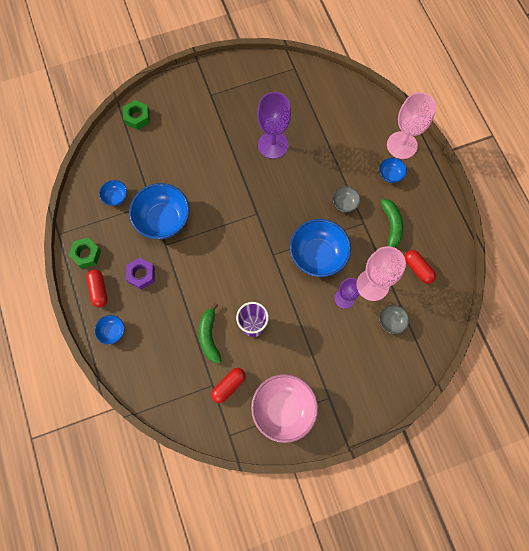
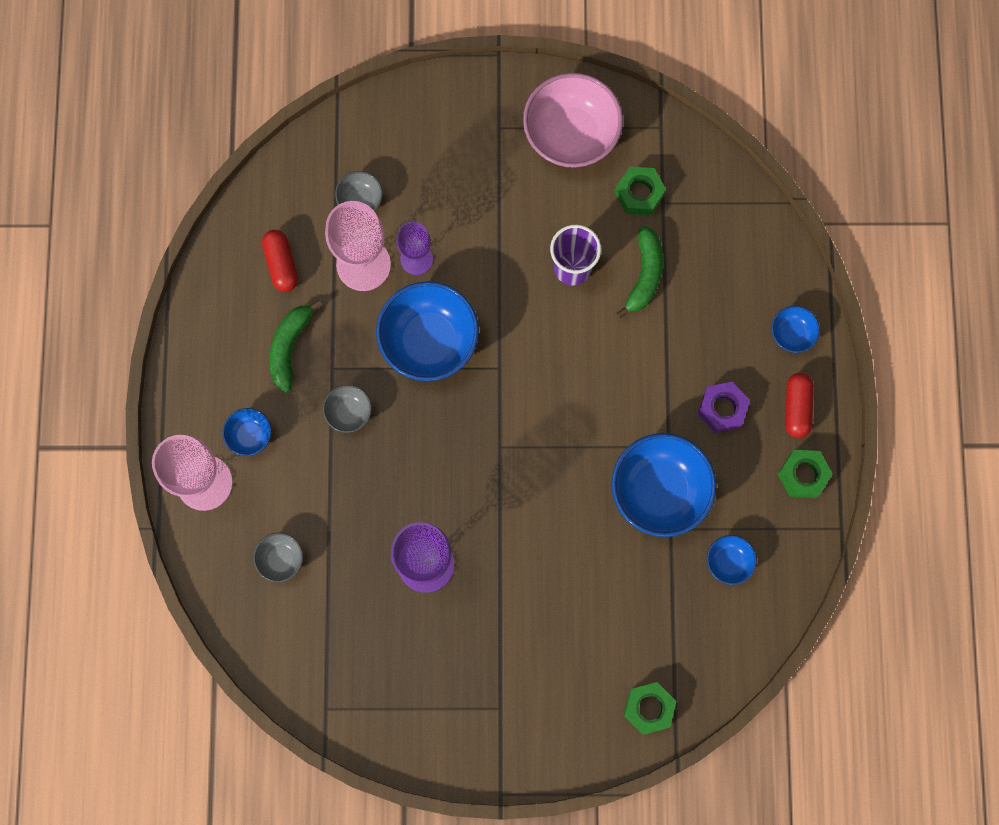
camera: 160 degrees left, 5 degrees up
red capsule [211,368,246,403] -> green nut [615,167,666,215]
none -> grey bowl [253,533,303,582]

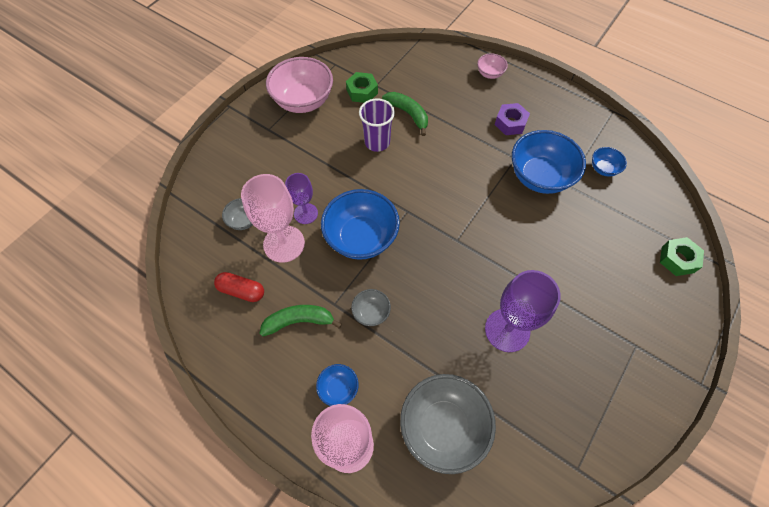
camera: 55 degrees left, 15 degrees down
grey bowl [253,533,303,582] -> grey bowl [400,374,496,474], size x2.09
green banana [269,300,322,393] -> green banana turned 120 degrees clockwise [260,305,342,336]
blue bowl [771,306,820,353] -> pink bowl [477,53,508,79]
green nut [778,450,833,498] -> none
red capsule [785,373,814,438] -> none

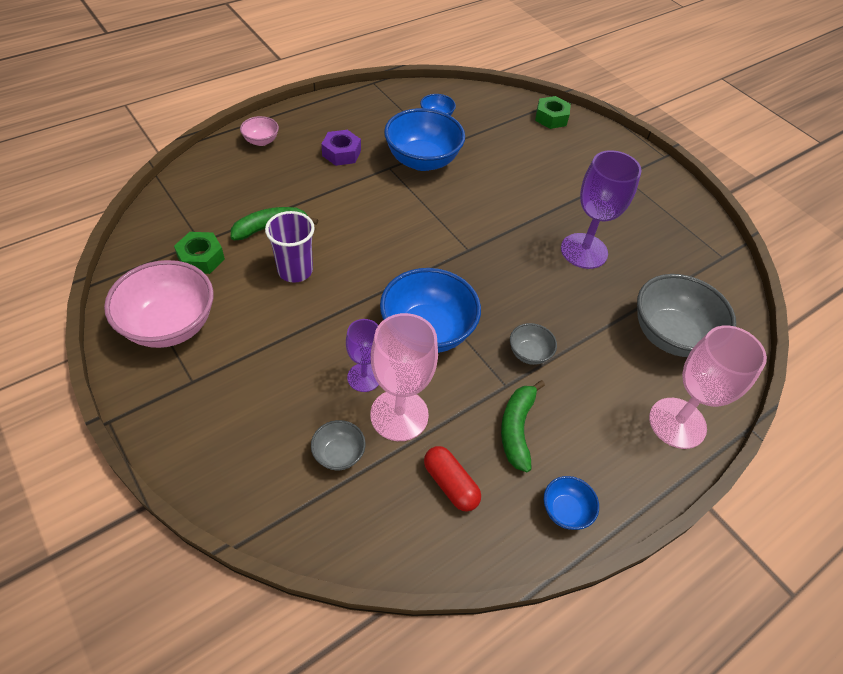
camera: 75 degrees left, 10 degrees down
red capsule [214,272,264,302] -> red capsule turned 75 degrees counterclockwise [424,446,481,512]
blue bowl [316,364,359,406] -> blue bowl moved to [544,476,599,530]

